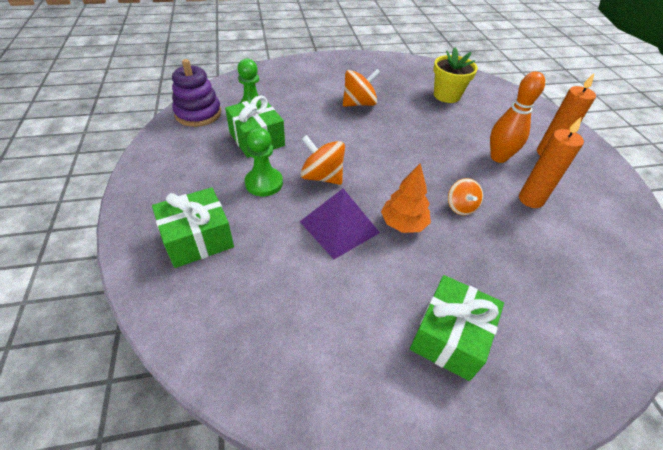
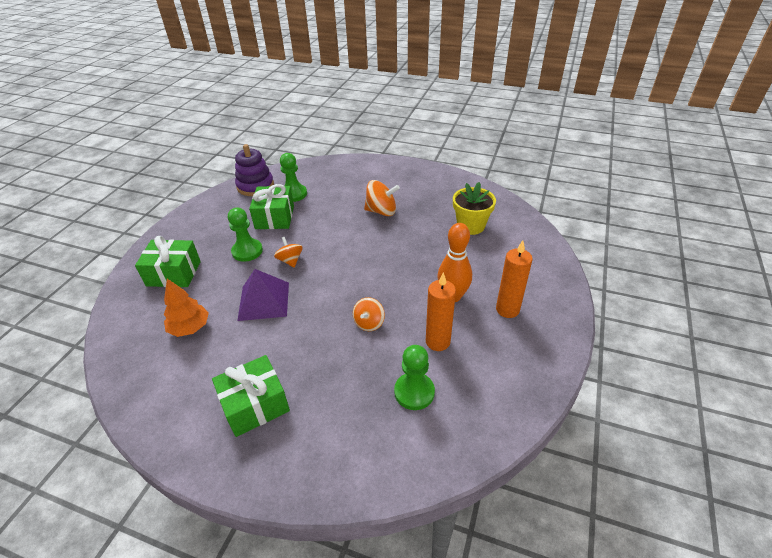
camera: 35 degrees right, 5 degrees down
orange spinning top [301,135,345,185] -> orange spinning top [274,237,303,268], size x0.65
orange tree [381,163,431,233] -> orange tree moved to [164,279,209,337]
none -> green pawn [394,345,435,410]

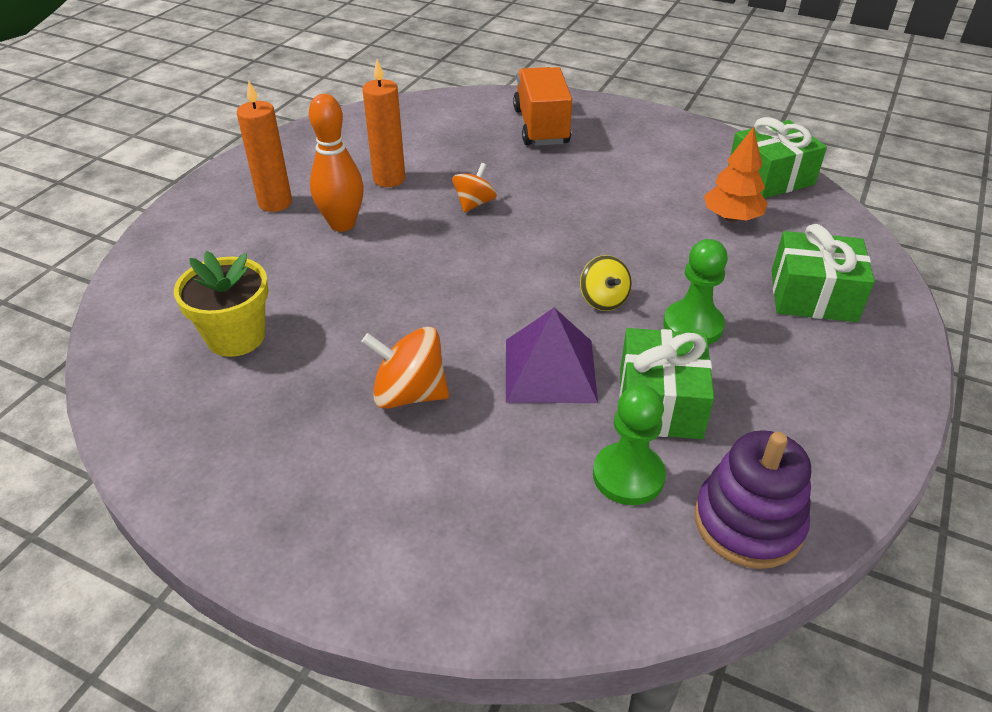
camera: 175 degrees left, 0 degrees up
green gift [212,355,290,437] -> green gift moved to [728,117,827,198]
purple pyramid [237,269,289,321] -> purple pyramid moved to [506,308,598,403]
orange spinning top [274,237,303,268] -> yellow spinning top [580,255,632,311]
green pawn [394,345,435,410] -> none
none -> orange truck [513,67,572,146]

